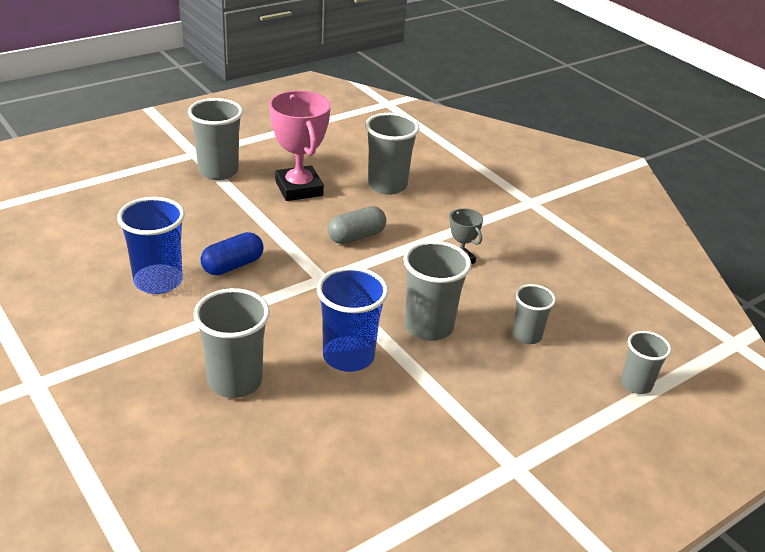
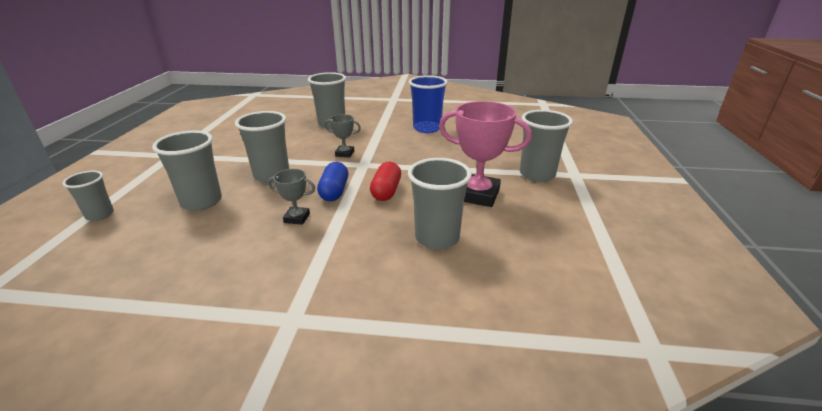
camera: 135 degrees right, 5 degrees down
blue capsule [200,232,264,275] -> blue capsule moved to [317,162,348,201]
blue cup [317,267,388,372] -> none
grey capsule [328,206,386,244] -> red capsule [370,162,401,201]
grey cup [513,284,556,344] -> grey cup [152,130,222,211], size x1.65
none -> grey trophy [324,114,361,158]

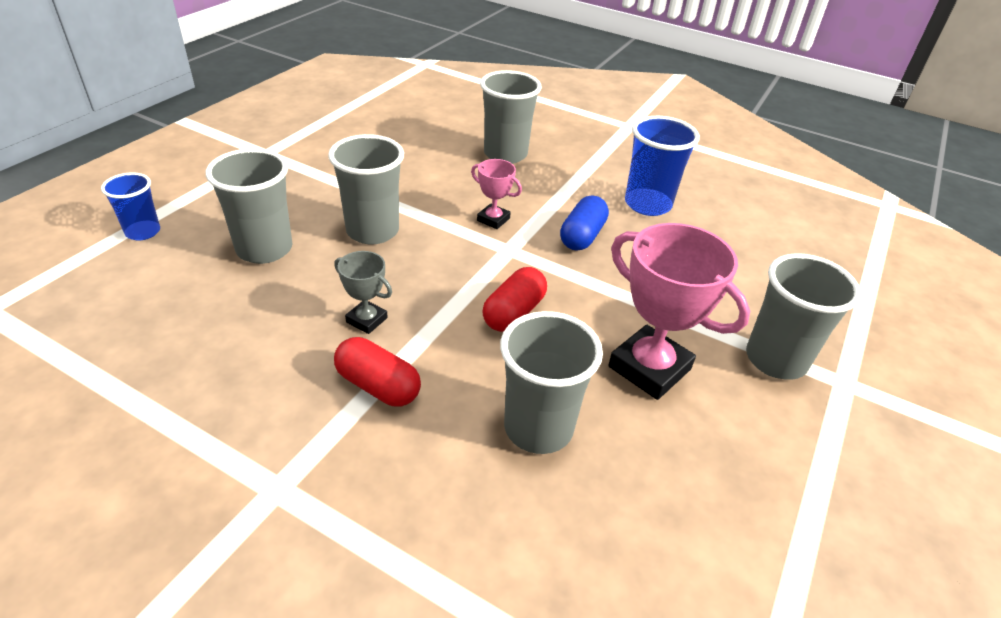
camera: 20 degrees right, 10 degrees up
grey cup [62,171,114,221] -> blue cup [101,173,160,240]
blue capsule [317,162,348,201] -> blue capsule moved to [560,196,609,251]
grey trophy [324,114,361,158] -> pink trophy [471,159,522,229]
none -> red capsule [334,337,421,407]

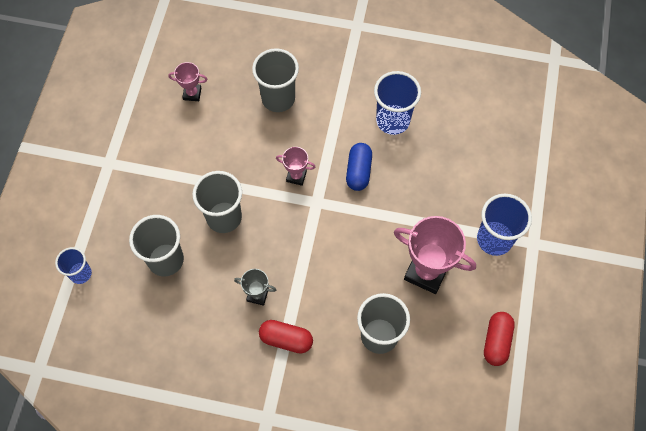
camera: 15 degrees left, 25 degrees up
red capsule [482,267,547,332] -> red capsule moved to [484,312,515,366]
grey cup [746,253,861,380] -> blue cup [477,194,532,256]
none -> pink trophy [168,62,208,101]

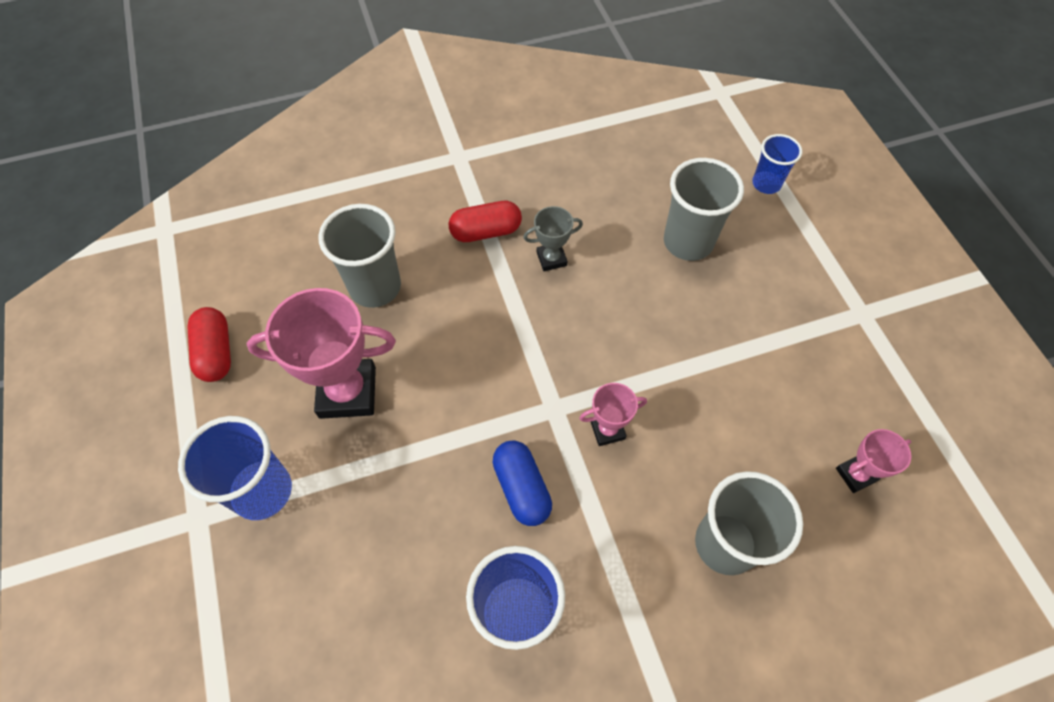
camera: 150 degrees right, 5 degrees down
grey cup [192,171,242,233] -> none

